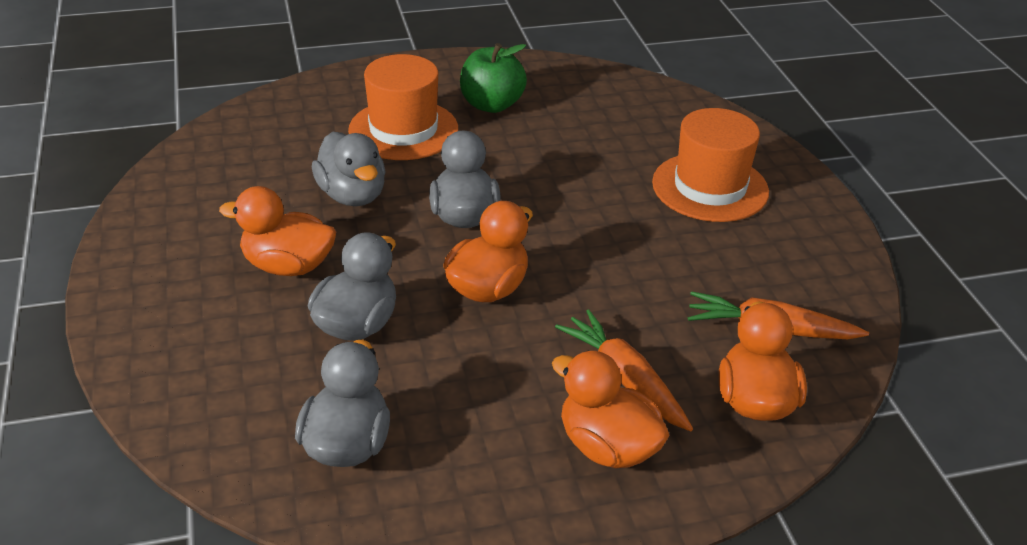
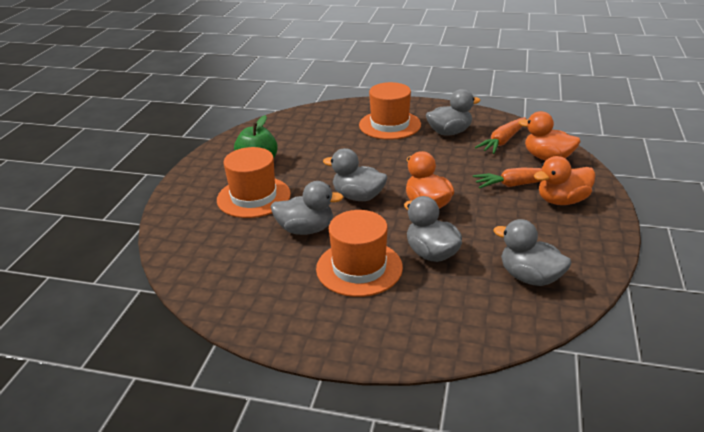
camera: 60 degrees left, 5 degrees down
orange duck [219,186,336,276] -> orange hat [316,210,403,297]
none -> grey duck [426,89,481,136]

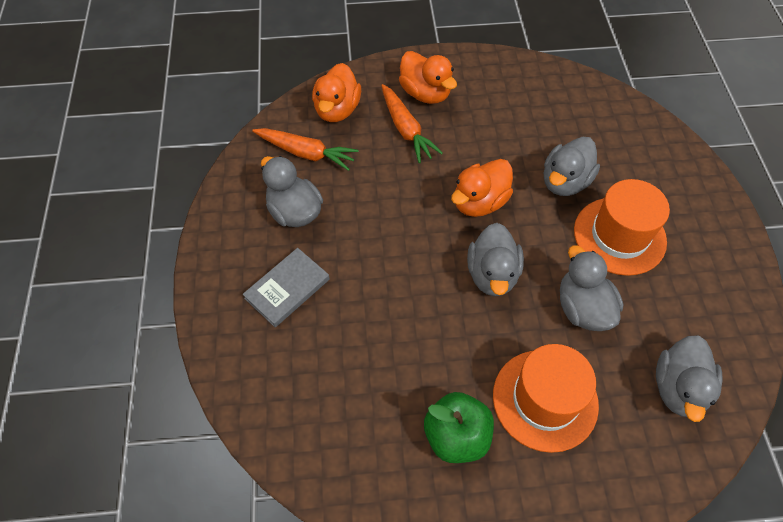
camera: 110 degrees left, 25 degrees up
orange hat [359,82,421,140] -> grey book [243,248,330,327]
grey duck [493,219,571,286] -> grey duck moved to [656,335,722,422]

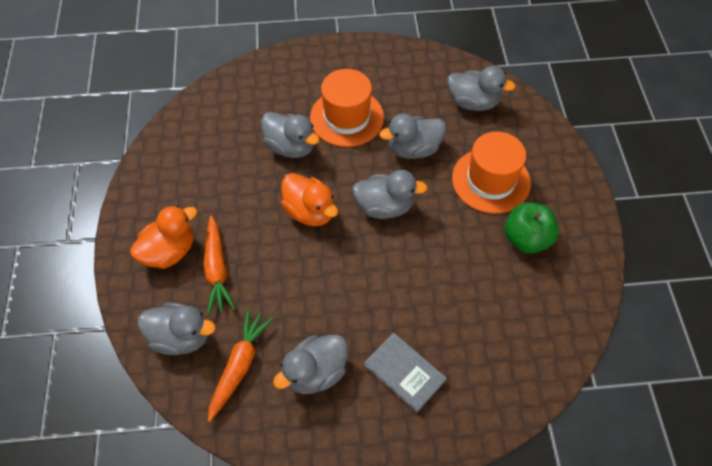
camera: 90 degrees left, 0 degrees up
orange duck [312,63,361,122] -> grey duck [137,303,216,355]
orange carrot [381,84,443,163] -> orange carrot turned 105 degrees clockwise [203,216,236,315]

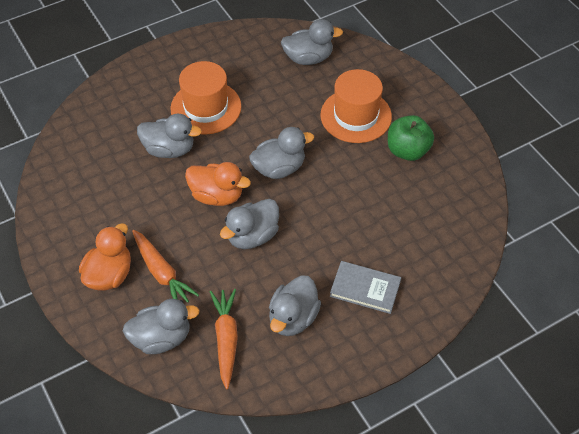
camera: 25 degrees left, 5 degrees down
grey duck [379,113,446,159] -> grey duck moved to [220,199,279,249]

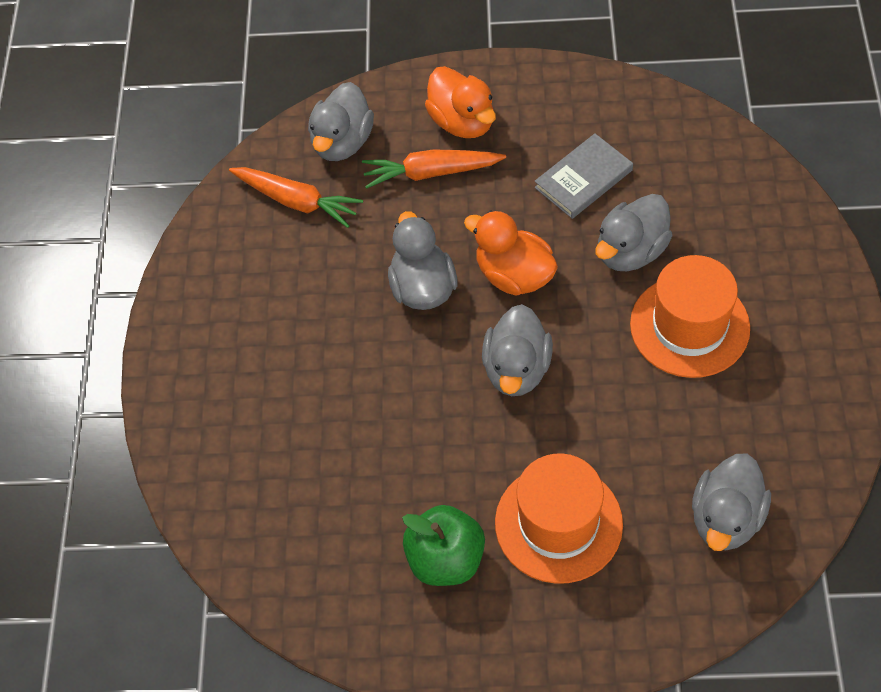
camera: 125 degrees right, 5 degrees up
orange duck [185,162,251,206] -> orange duck turned 75 degrees clockwise [464,211,558,296]
grey duck [269,276,321,336] -> none
grey book [330,261,401,314] -> grey book moved to [535,133,633,219]

